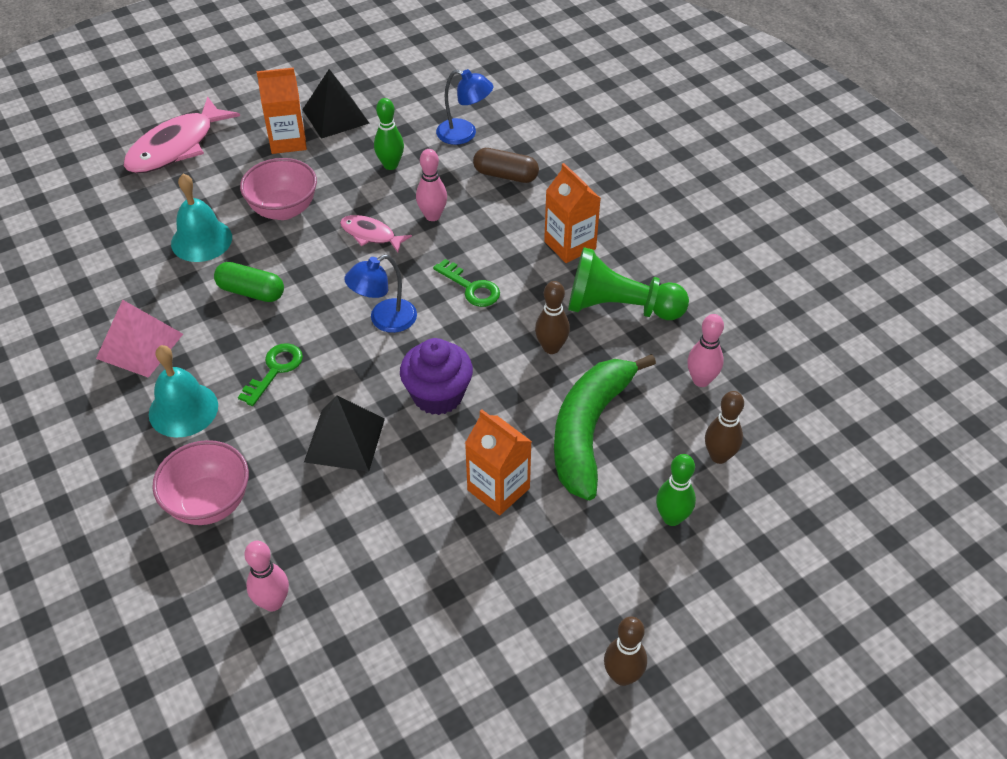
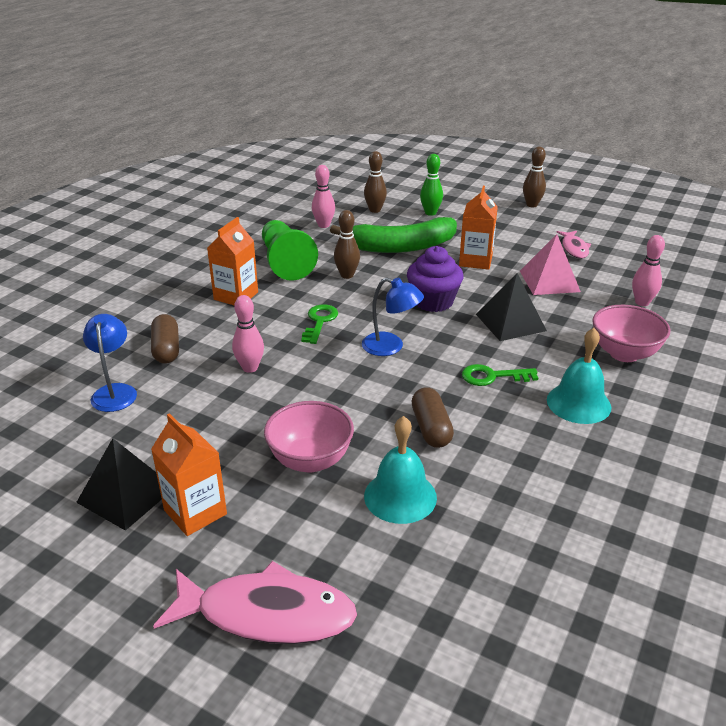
camera: 120 degrees left, 15 degrees down
pink pyramid [96,300,183,378] -> pink pyramid moved to [520,234,581,295]
green capsule [214,262,284,302] -> brown capsule [412,387,454,448]
pink fish [340,215,412,253] -> pink fish moved to [556,231,591,259]
green bowling pin [374,98,404,170] -> none

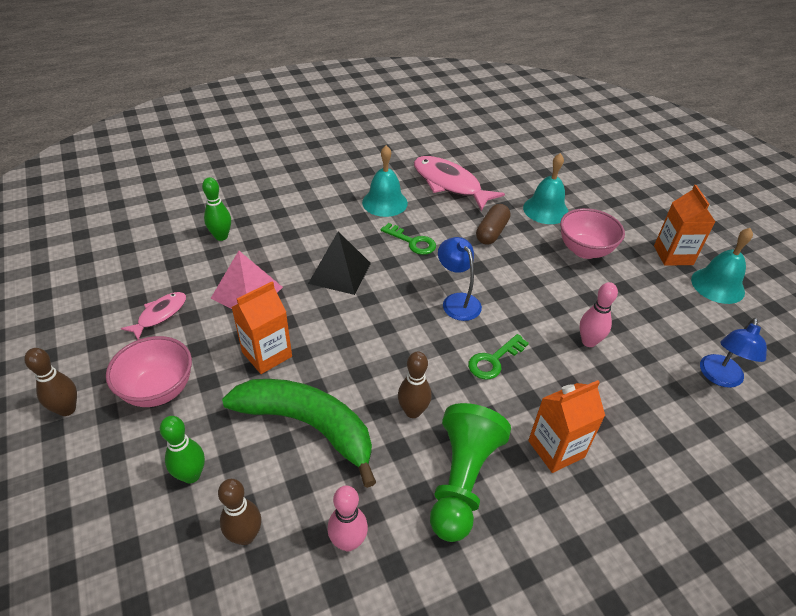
camera: 145 degrees left, 10 degrees up
black pyramid [76,438,162,531] -> turquoise bell [691,228,753,304]
brown capsule [151,314,179,364] -> none
pink fish [153,561,357,644] -> pink fish moved to [414,156,505,211]
purple cupcake [407,246,464,312] -> none
pink bowl [592,305,670,362] -> pink bowl moved to [106,336,192,407]
pink bowling pin [632,235,665,306] -> green bowling pin [202,177,231,241]

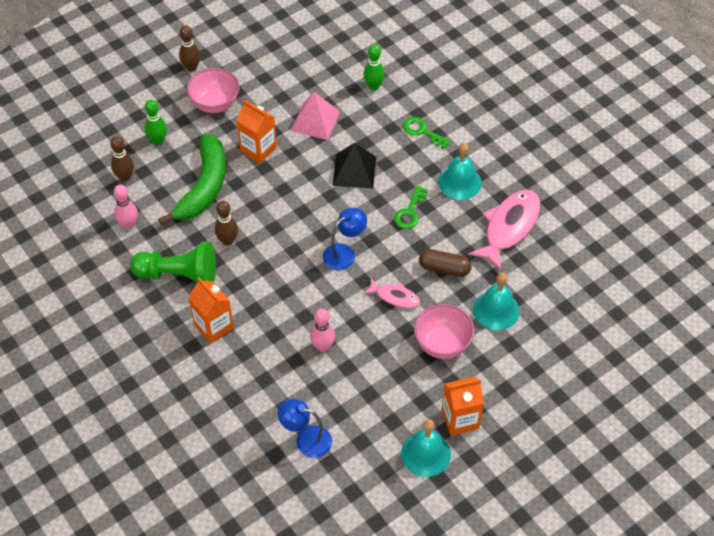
camera: 80 degrees right, 10 degrees up
pink fish [121,292,186,340] -> pink fish moved to [363,278,420,308]
green key [468,334,529,379] -> green key moved to [403,117,451,149]

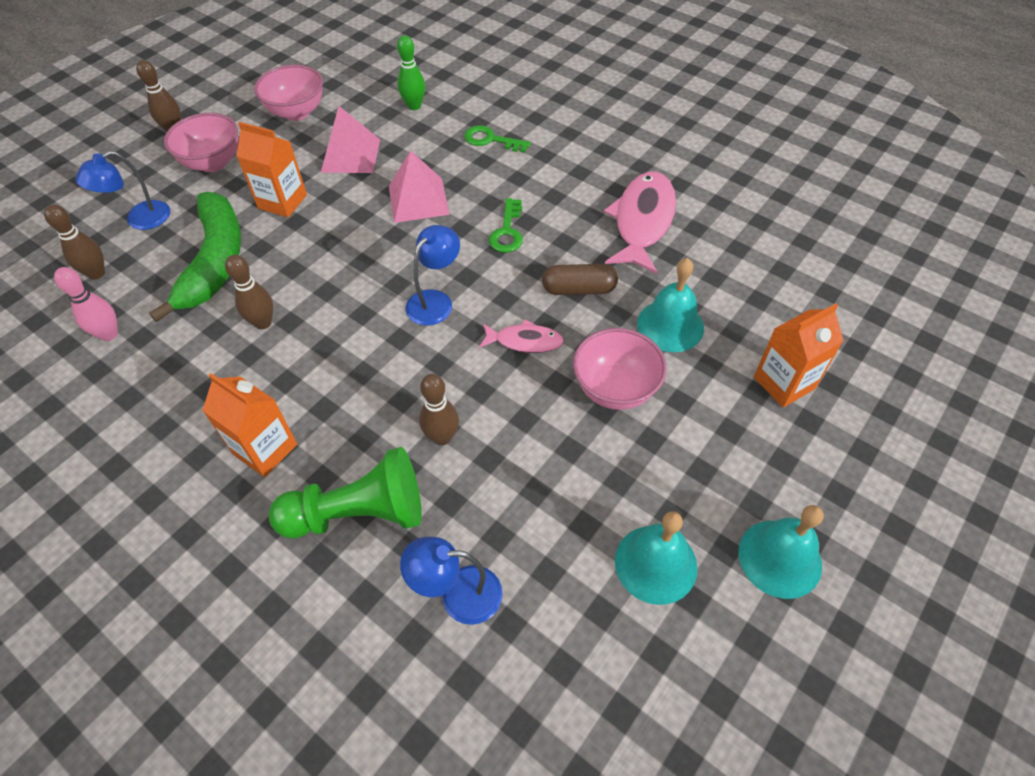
camera: 15 degrees left, 0 degrees up
green pawn [130,242,216,283] -> green pawn moved to [269,447,422,538]
green bowling pin [145,99,167,145] -> blue lamp [75,151,170,230]
pink bowling pin [310,309,335,352] -> brown bowling pin [419,374,459,445]
black pyramid [333,142,376,189] -> pink pyramid [389,150,450,223]
turquoise bell [438,143,482,200] -> turquoise bell moved to [738,505,824,599]
orange carton [442,377,484,436] -> orange carton moved to [754,304,844,408]
none -> pink bowl [254,64,323,121]

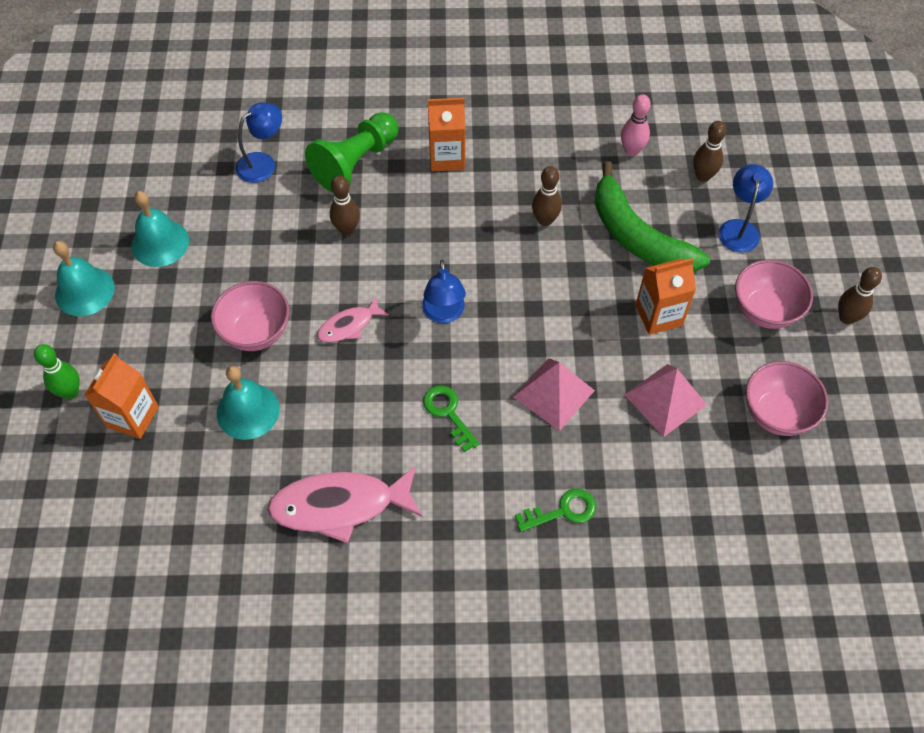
camera: 140 degrees right, 5 degrees up
green bowling pin [397,35,425,110] -> green bowling pin moved to [34,344,80,399]
brown capsule [542,264,618,295] -> none
pink fish [604,171,676,274] -> pink fish turned 105 degrees clockwise [267,466,422,543]

